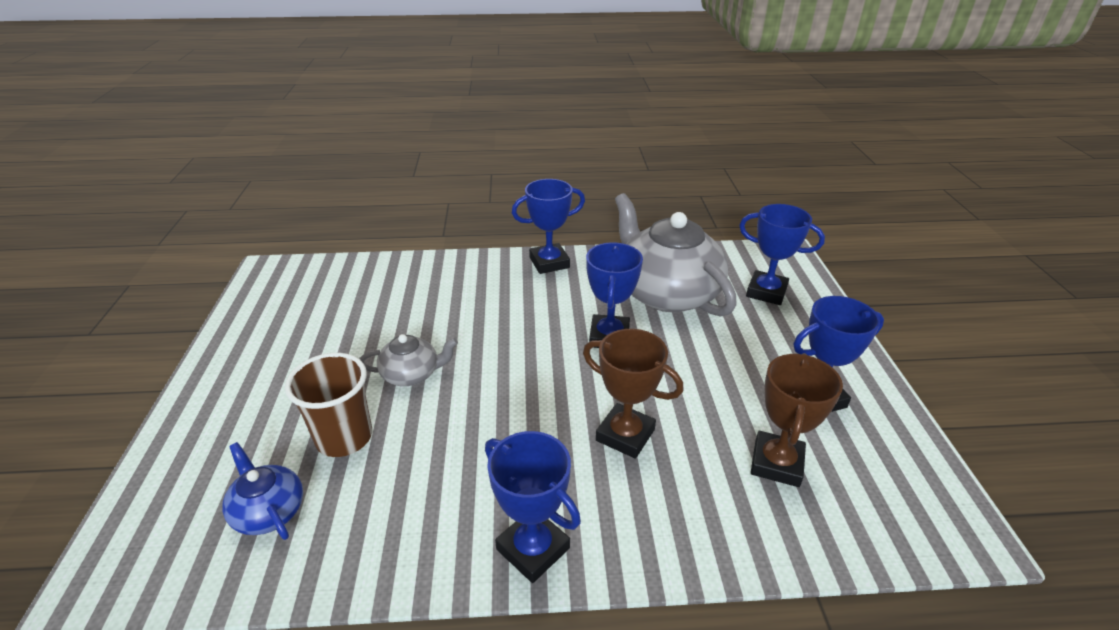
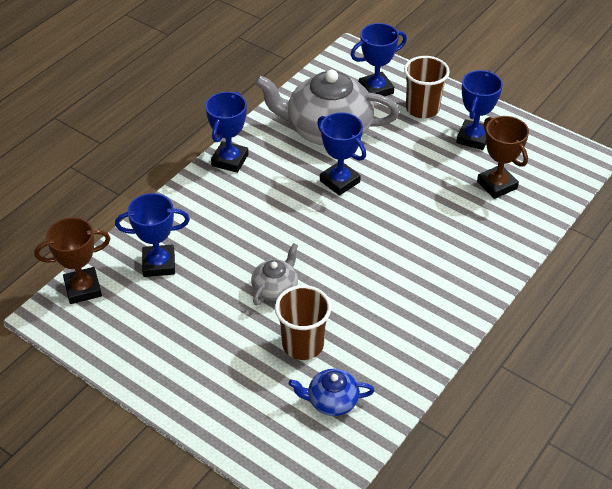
camera: 50 degrees left, 10 degrees up
blue trophy [485,431,581,583] -> blue trophy moved to [115,193,190,277]
brown trophy [583,329,684,459] -> brown trophy moved to [34,217,111,304]
none -> brown cup [404,56,450,119]

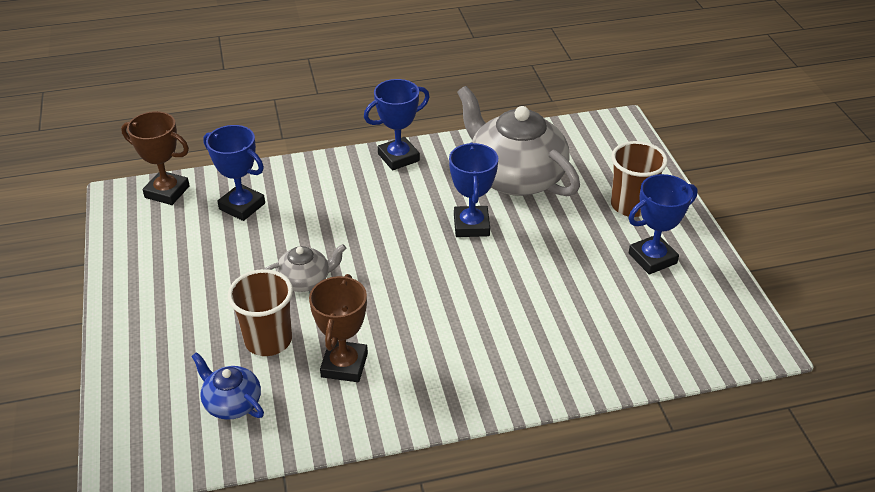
camera: 40 degrees right, 5 degrees down
blue trophy [351,23,407,96] -> none
brown trophy [477,116,529,199] -> brown trophy moved to [309,274,368,382]

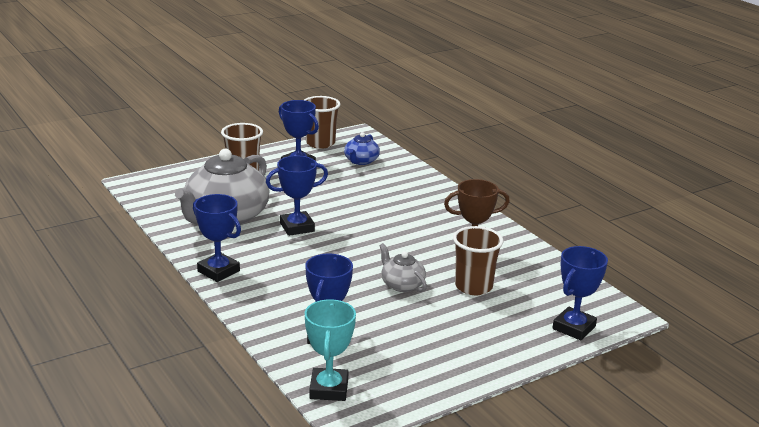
camera: 110 degrees left, 15 degrees down
brown trophy [121,111,190,205] -> turquoise trophy [305,299,356,401]
blue teapot [191,352,264,420] -> blue teapot moved to [344,132,380,165]
none -> brown cup [304,96,340,149]
none -> blue trophy [552,246,608,340]

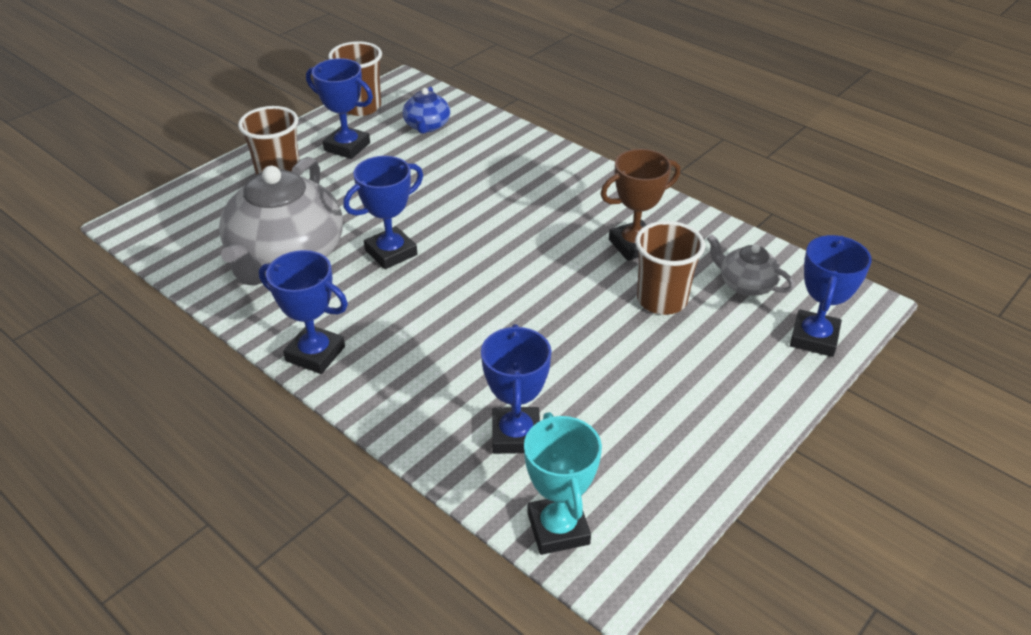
camera: 15 degrees left, 15 degrees up
grey teapot [379,243,427,292] -> grey teapot moved to [707,234,795,296]

